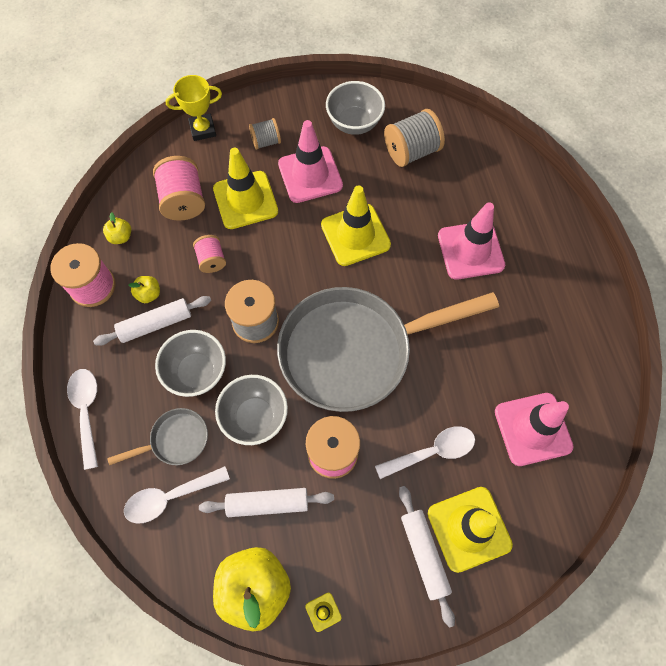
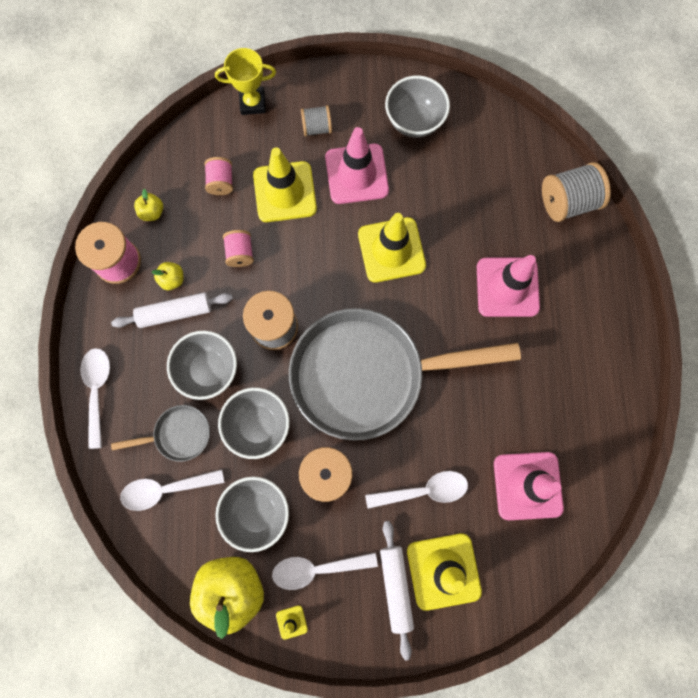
camera: 10 degrees right, 10 degrees up
pink spool [153,156,205,221] -> pink spool [204,157,233,195], size x0.59
white rolling pin [199,488,334,517] -> grey bowl [215,476,289,552]
grey spool [384,109,445,167] -> grey spool moved to [542,162,611,222]
none -> white spoon [272,553,378,590]

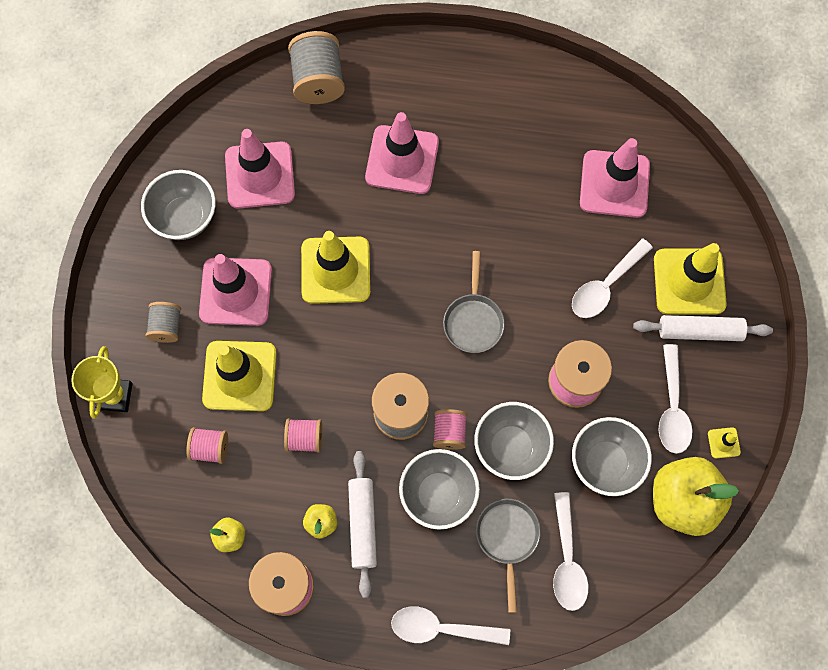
camera: 80 degrees left, 5 degrees down
grey pan [289,308,521,441] -> grey pan [443,251,505,353], size x0.42
white spoon [365,471,468,509] -> white spoon turned 135 degrees counterclockwise [572,238,653,318]
none -> pink traffic cone [225,129,295,209]
none -> pink spool [433,409,467,450]

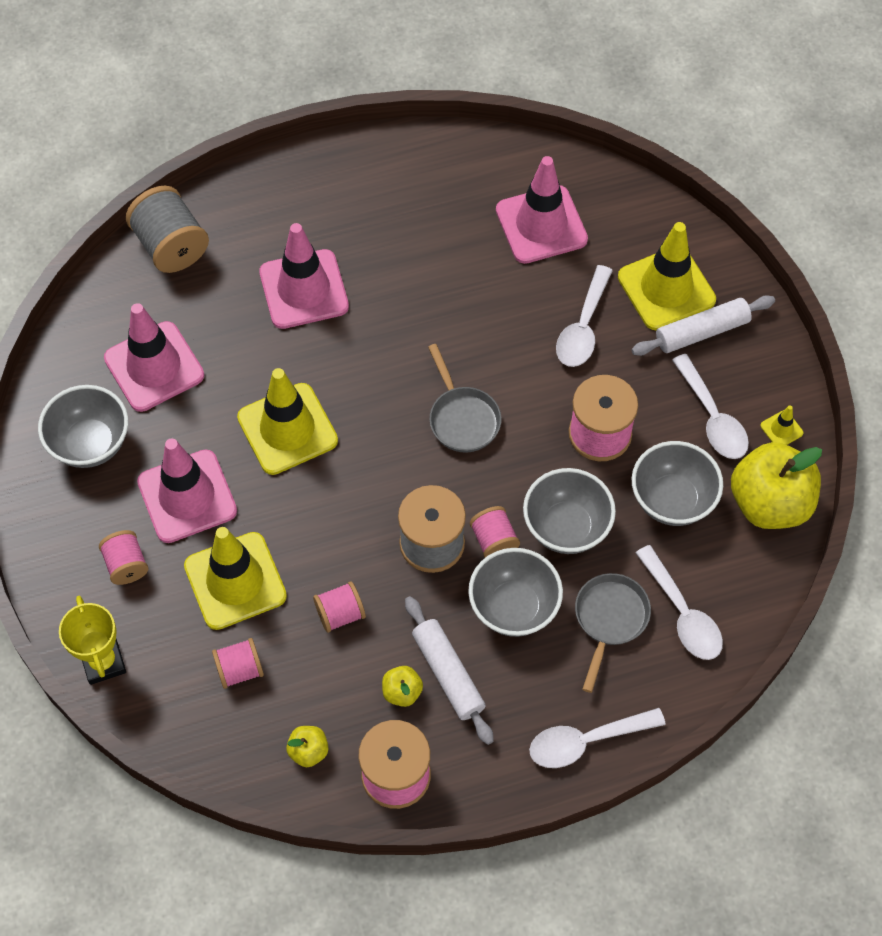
camera: 25 degrees left, 10 degrees down
grey spool [146,302,181,343] -> pink spool [99,530,149,585]
grey pan [476,499,541,613] -> grey pan turned 45 degrees clockwise [575,573,651,693]

